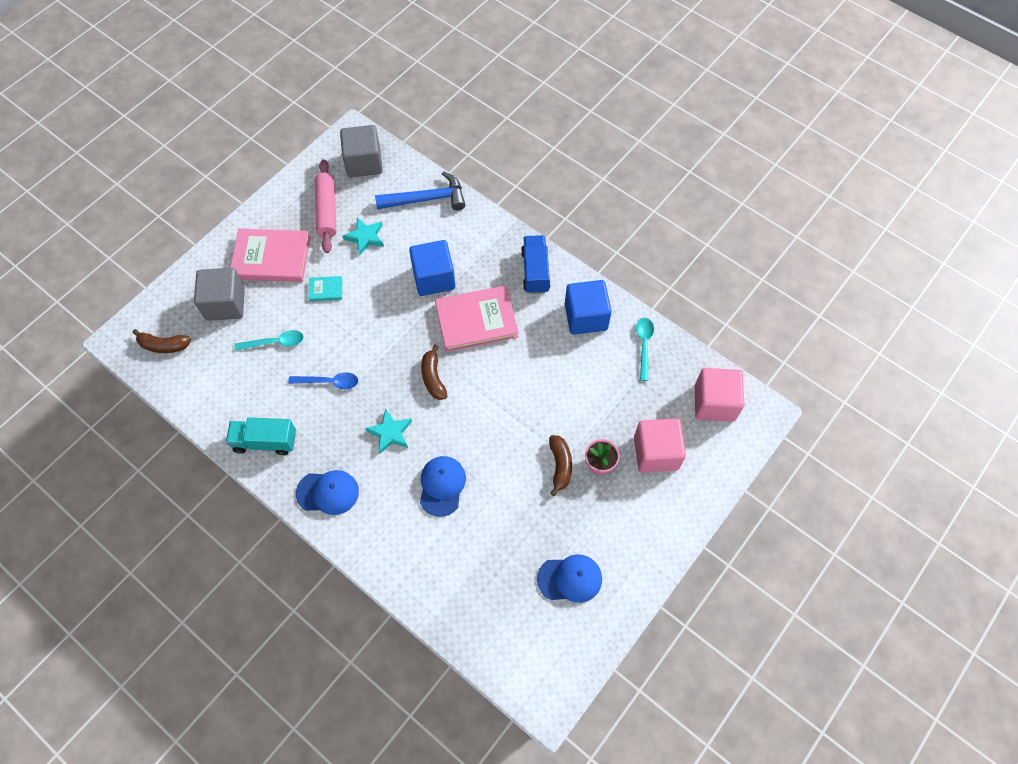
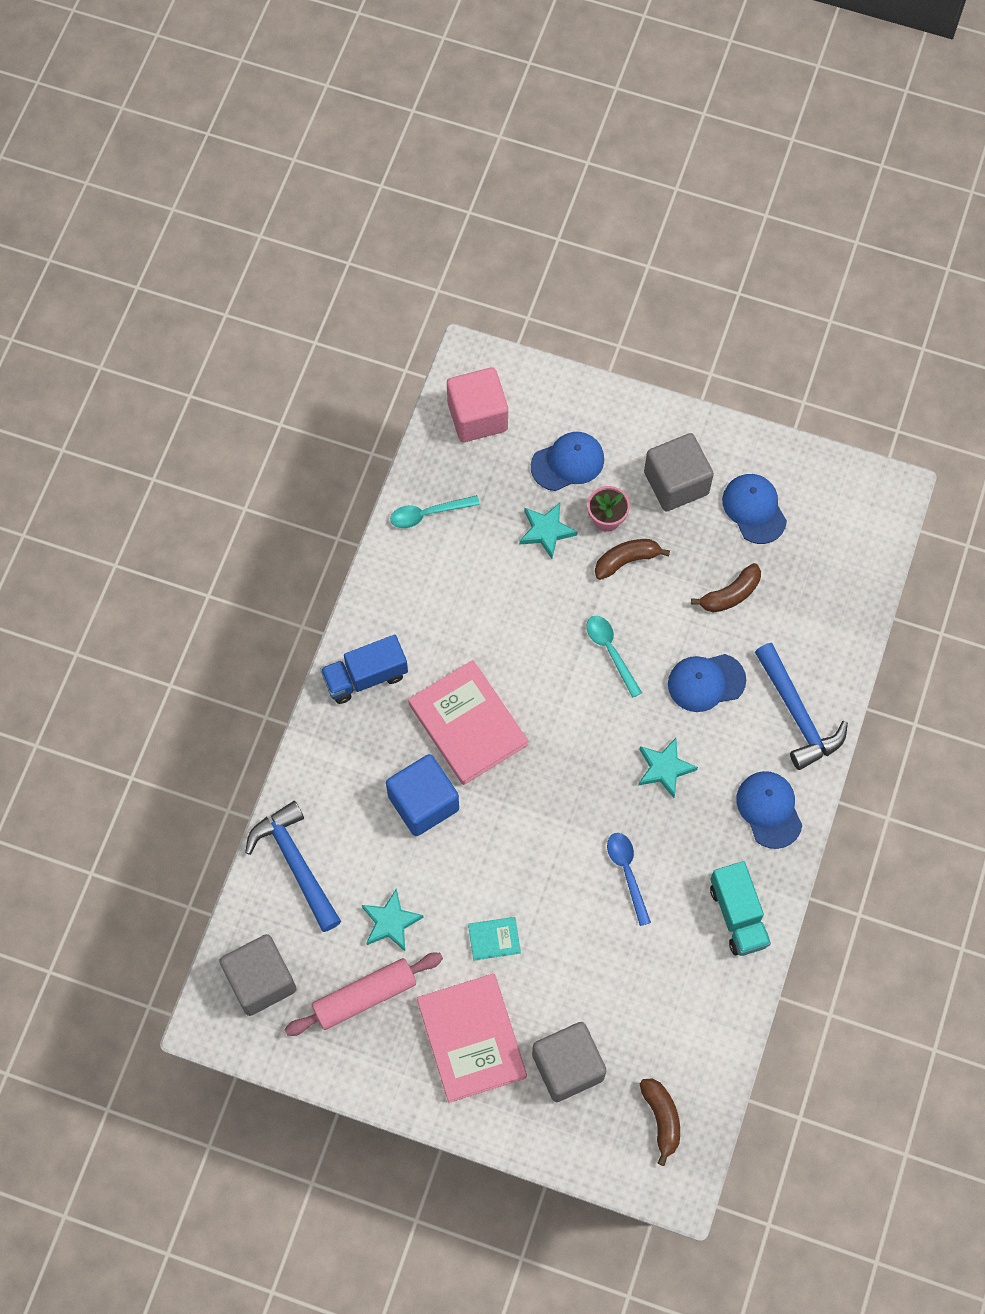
camera: 110 degrees left, 5 degrees up
turquoise spoon [235,330,304,351] -> turquoise spoon moved to [586,616,642,698]
turquoise book [308,276,343,301] -> turquoise book turned 75 degrees counterclockwise [468,917,521,960]
brown banana [421,344,447,400] -> brown banana moved to [691,563,761,613]
blue cube [565,280,612,335] -> none
pink cube [634,418,686,473] -> blue cap [531,432,604,491]
none -> turquoise star [519,503,578,559]
none -> grey cube [644,433,714,511]
none -> blue hammer [755,643,848,770]

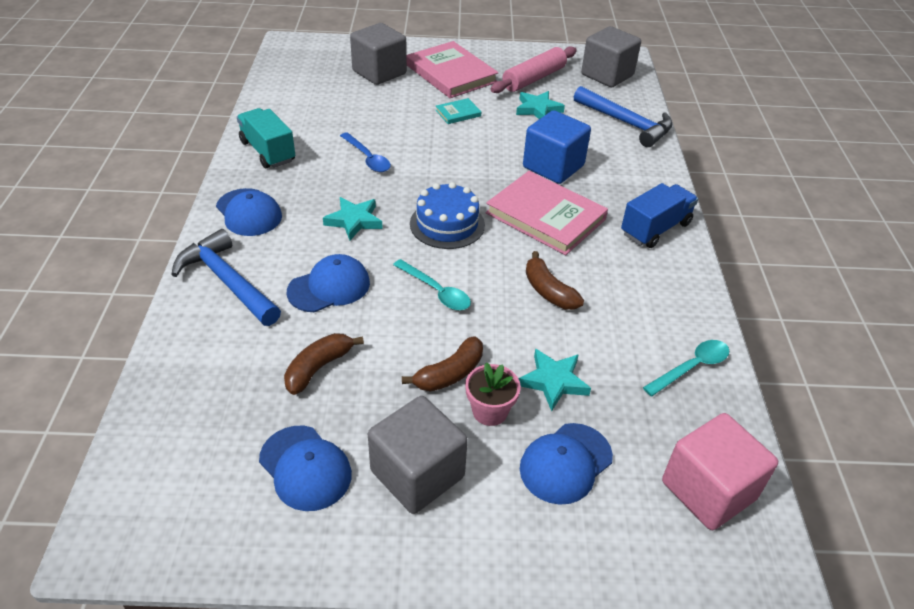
camera: 160 degrees right, 25 degrees down
brown banana [640,1079,680,1166] -> brown banana moved to [526,251,584,310]
none -> blue cake [410,182,485,249]

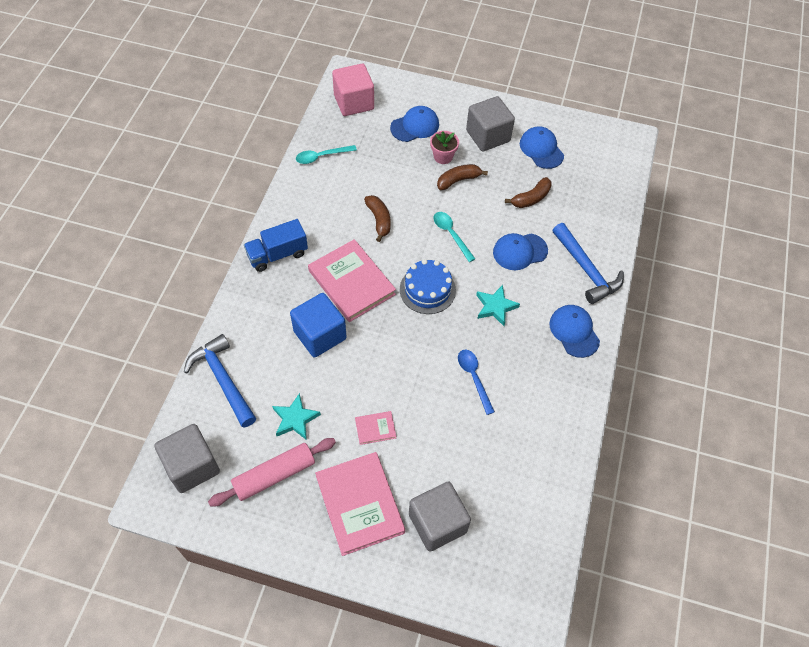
camera: 165 degrees left, 15 degrees up
turquoise truck [237,108,295,168] -> none
turquoise book [436,98,481,124] -> pink book [355,411,396,445]
turquoise star [518,349,591,411] -> none

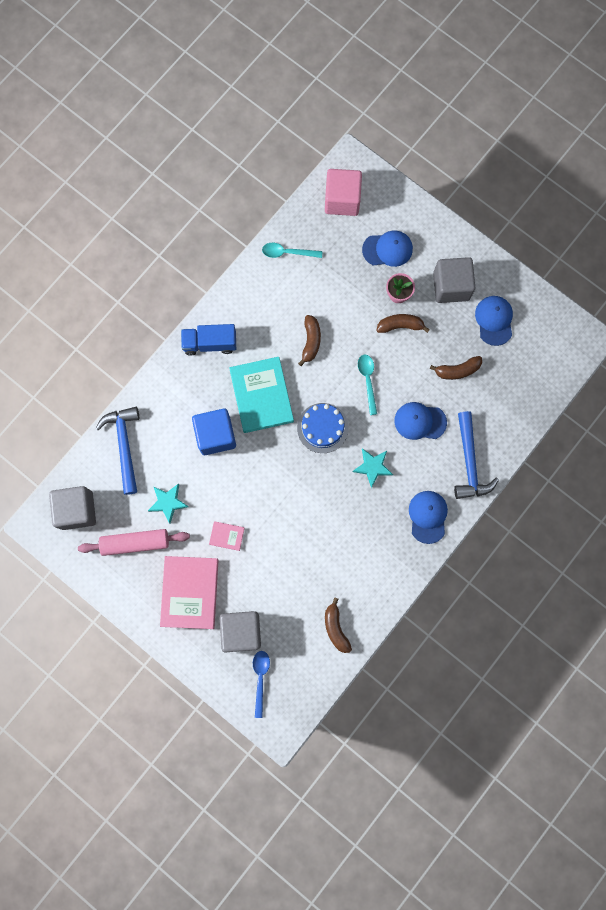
camera: 25 degrees right, 20 degrees up
pink book [308,239,396,322] -> turquoise book [229,357,294,433]
blue spoon [458,350,495,415] -> blue spoon moved to [253,651,270,718]
none -> brown banana [325,597,352,653]

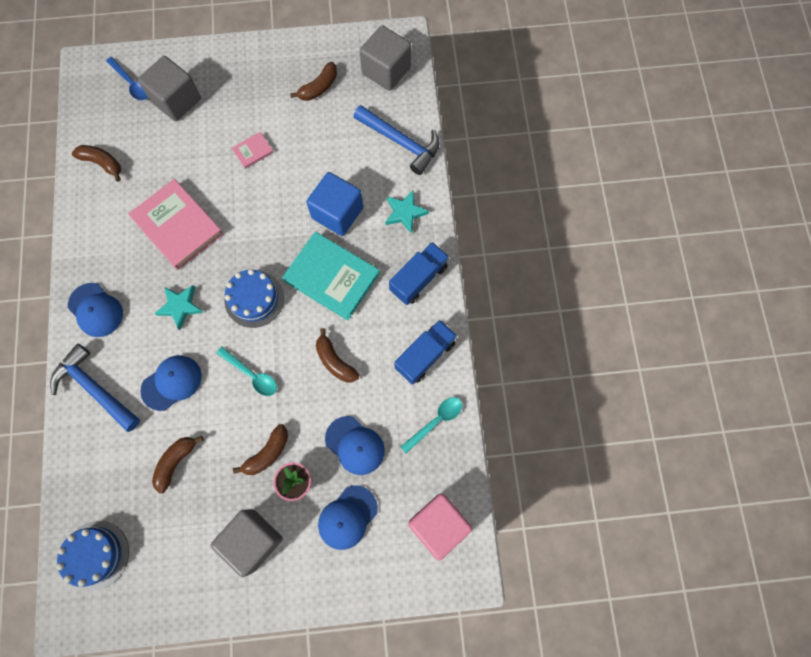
camera: 135 degrees right, 5 degrees down
pink rolling pin [78,529,190,556] -> brown banana [290,62,337,101]
turquoise star [148,484,189,524] -> turquoise star moved to [385,191,429,234]
pink book [160,556,218,629] -> pink book moved to [129,179,223,270]
blue cap [475,296,513,346] -> blue cap moved to [325,416,385,475]
none -> blue cake [56,521,129,591]
none -> blue truck [394,320,457,385]

